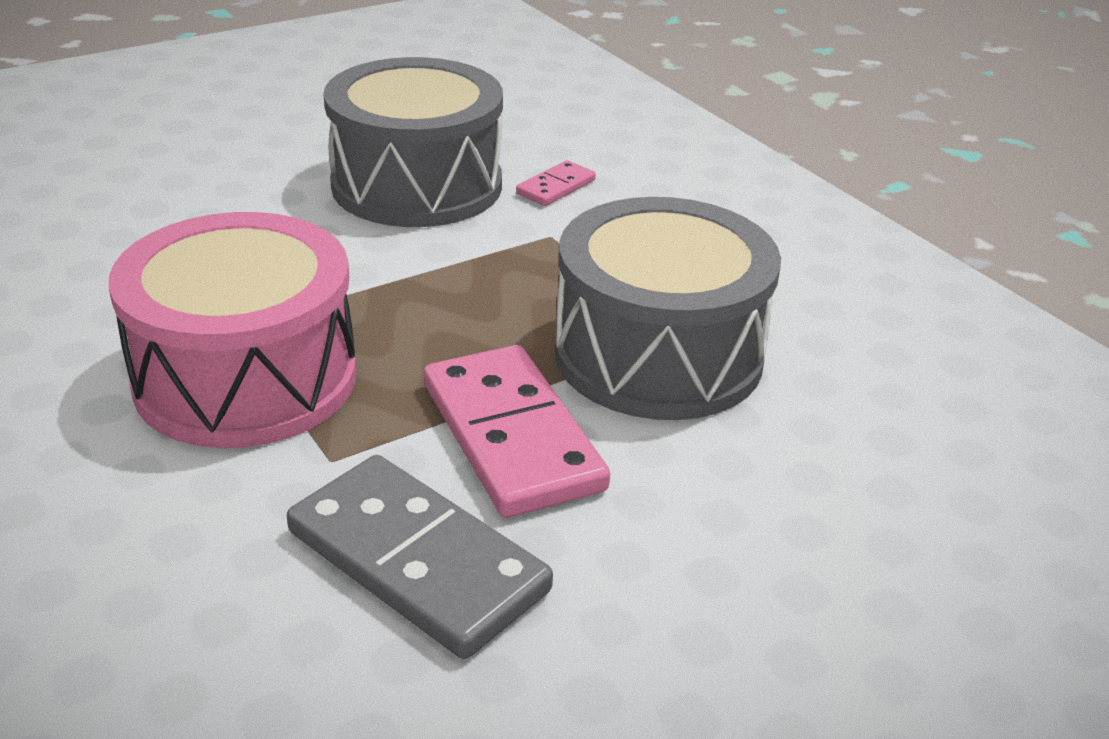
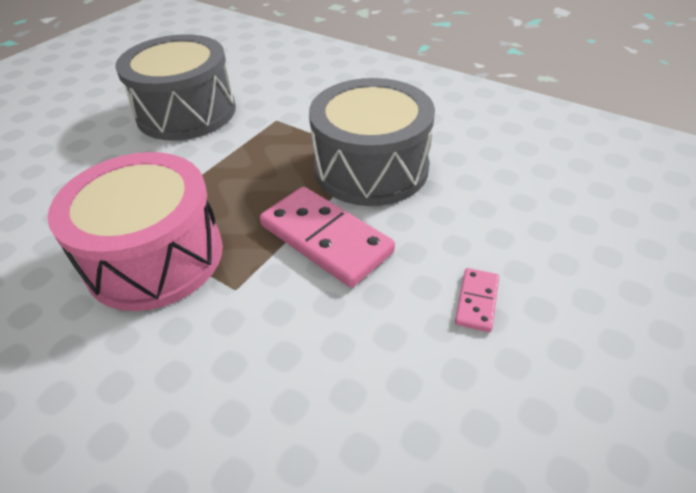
camera: 20 degrees left, 10 degrees up
grey domino [287,455,553,659] -> none
pink domino [516,161,596,206] -> pink domino moved to [455,268,499,332]

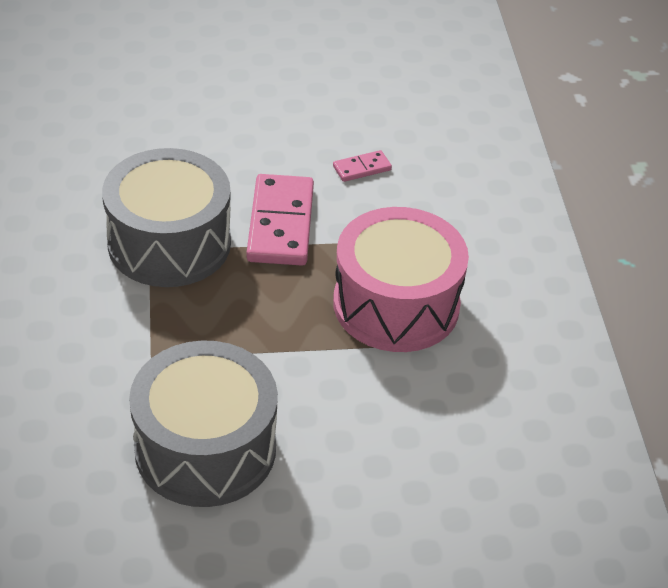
camera: 135 degrees left, 0 degrees up
pink domino [455,268,499,332] -> pink domino moved to [333,150,392,182]

